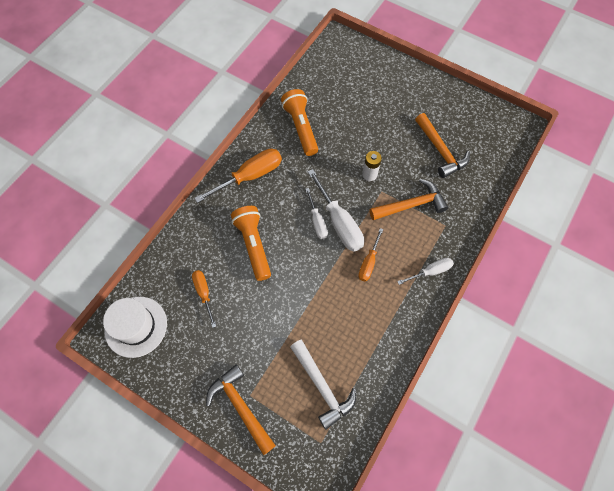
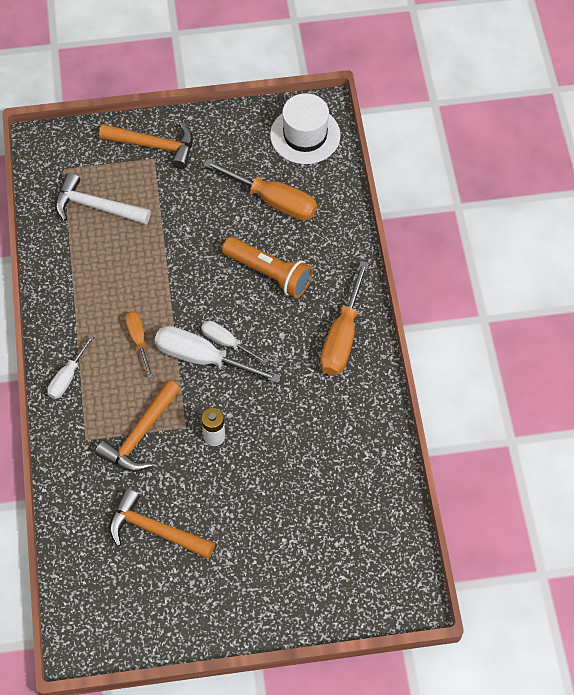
camera: 140 degrees right, 5 degrees down
orange screwdriver [192,270,216,328] -> orange screwdriver [203,159,317,221], size x1.72
orange flashlight [281,89,318,156] -> none

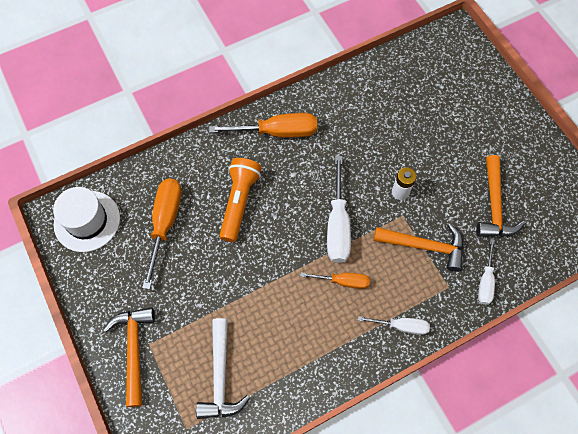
camera: 110 degrees left, 5 degrees up
orange screwdriver [125,311,153,378] -> orange screwdriver turned 135 degrees counterclockwise [300,272,370,289]
white screwdriver [201,321,268,364] -> white screwdriver moved to [478,239,495,305]

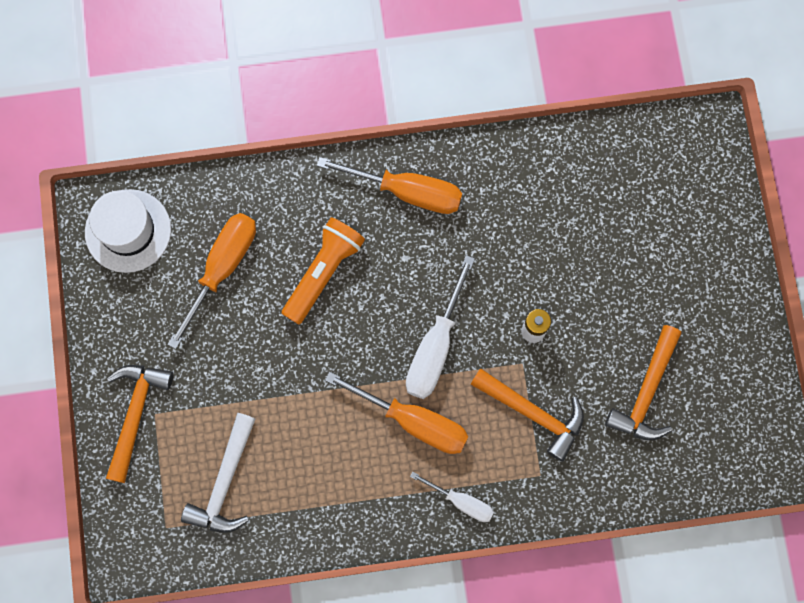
camera: 20 degrees right, 10 degrees up
orange screwdriver [300,272,370,289] -> orange screwdriver [325,372,469,454], size x1.72
white screwdriver [478,239,495,305] -> none

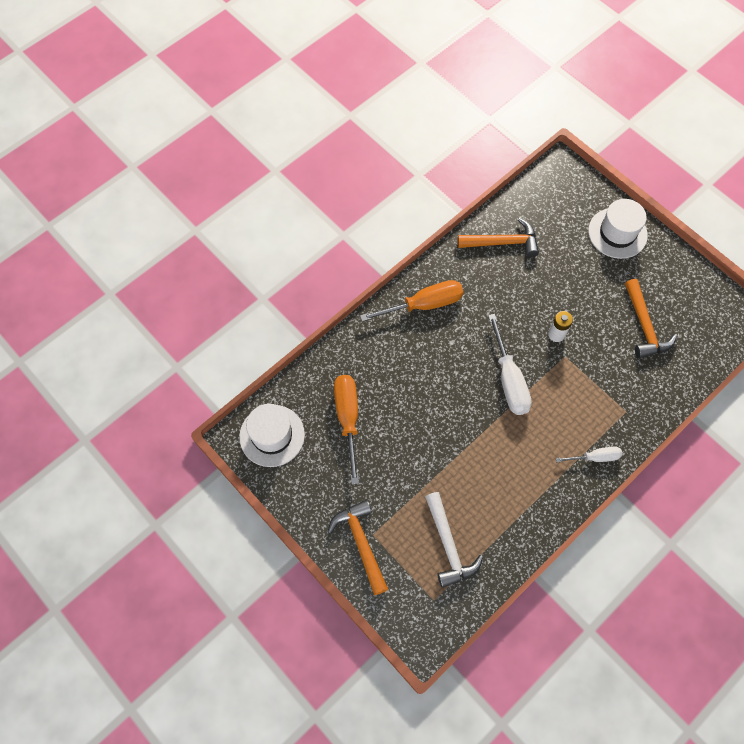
camera: 35 degrees left, 10 degrees down
orange flashlight [281,217,365,324] -> none
orange screwdriver [325,372,469,454] -> none
orange hammer [470,368,584,462] -> orange hammer moved to [457,218,539,257]
none -> white hat [588,199,648,259]

